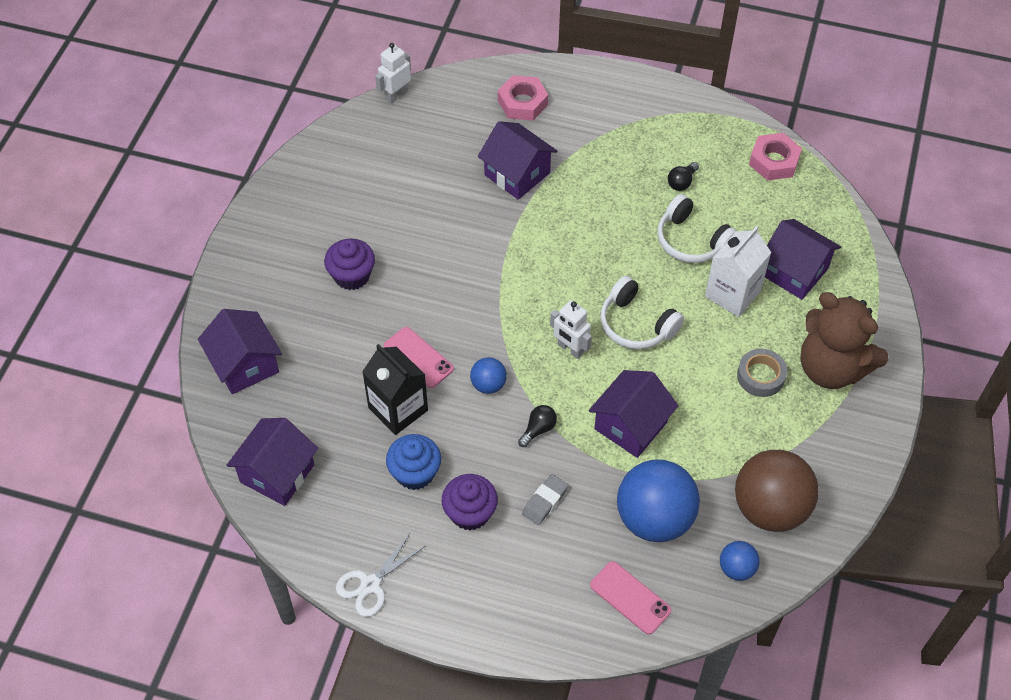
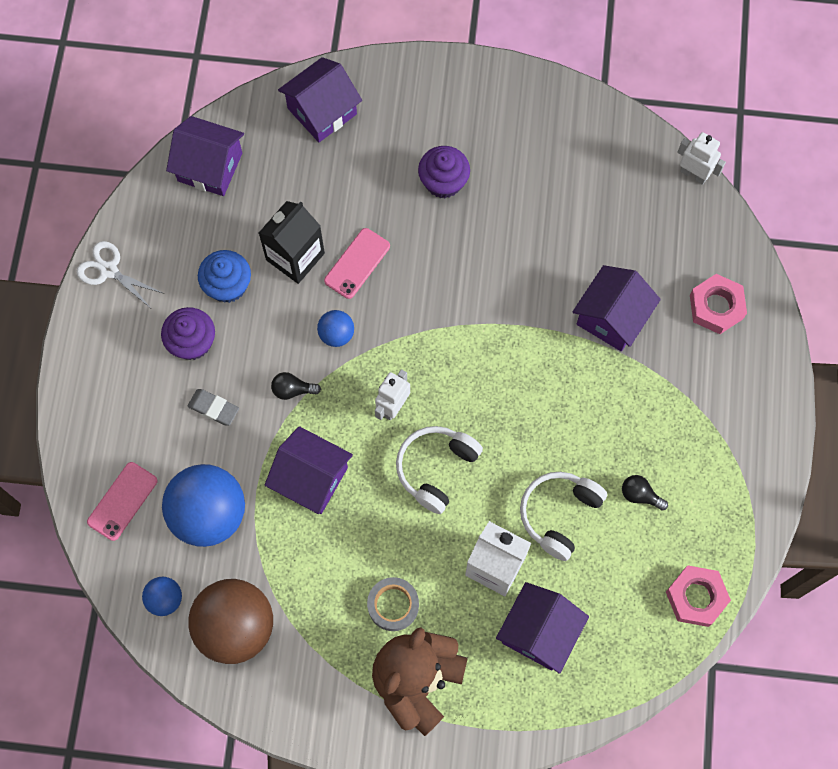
camera: 80 degrees right, 15 degrees up
black light bulb [518,405,557,447] -> black light bulb turned 150 degrees clockwise [271,372,321,400]

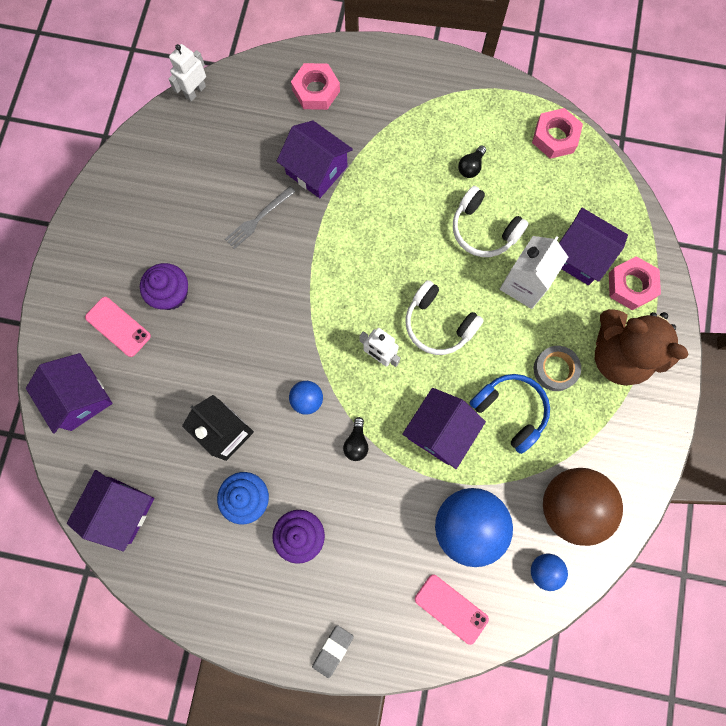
camera: 85 degrees left, 5 degrees up
white scissors [76,241,163,307] -> none
grey eraser [188,389,239,426] -> grey eraser moved to [312,625,354,678]
pink phone [324,228,390,299] -> pink phone moved to [85,297,151,357]
none -> grey fork [225,186,296,249]
none -> blue headphones [470,374,550,454]
none -> pink nut [609,256,661,310]

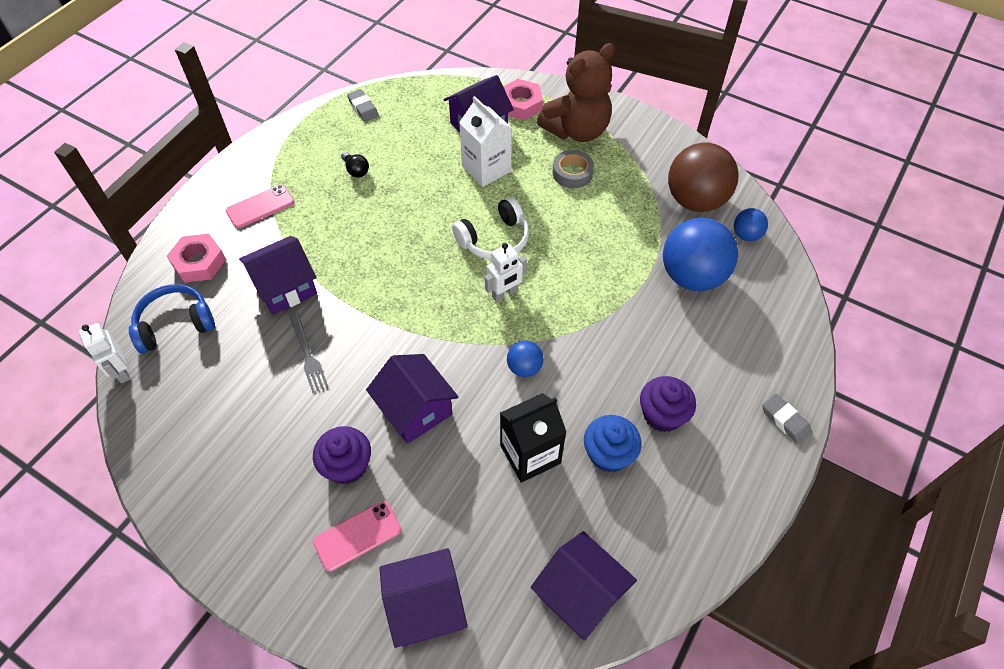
camera: 70 degrees left, 20 degrees down
black light bulb [343,417,369,461] -> none
purple house [402,388,486,469] -> purple house moved to [366,354,458,444]
pink phone [415,574,489,645] -> pink phone moved to [226,185,294,228]
white headphones [453,186,529,257] -> none
blue headphones [470,374,550,454] -> blue headphones moved to [129,284,215,354]
pink nut [532,108,583,159] -> grey eraser [347,89,379,122]

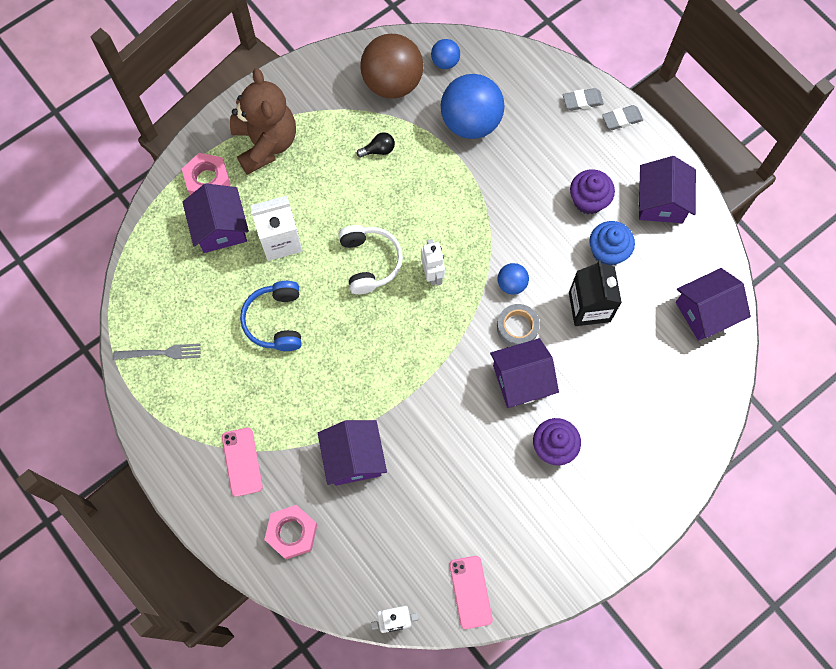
camera: 70 degrees left, 15 degrees up
blue headphones [129,284,215,354] -> blue headphones moved to [240,281,302,351]
grey fork [289,311,328,393] -> grey fork moved to [113,343,201,360]
pink phone [313,501,401,572] -> pink phone moved to [449,556,493,629]
black light bulb [341,152,369,178] -> black light bulb moved to [357,132,395,158]
grey eraser [347,89,379,122] -> grey eraser moved to [563,88,604,111]
purple house [379,548,467,648] -> purple house moved to [638,156,696,223]
grey tape [553,150,594,188] -> grey tape moved to [497,304,540,346]

